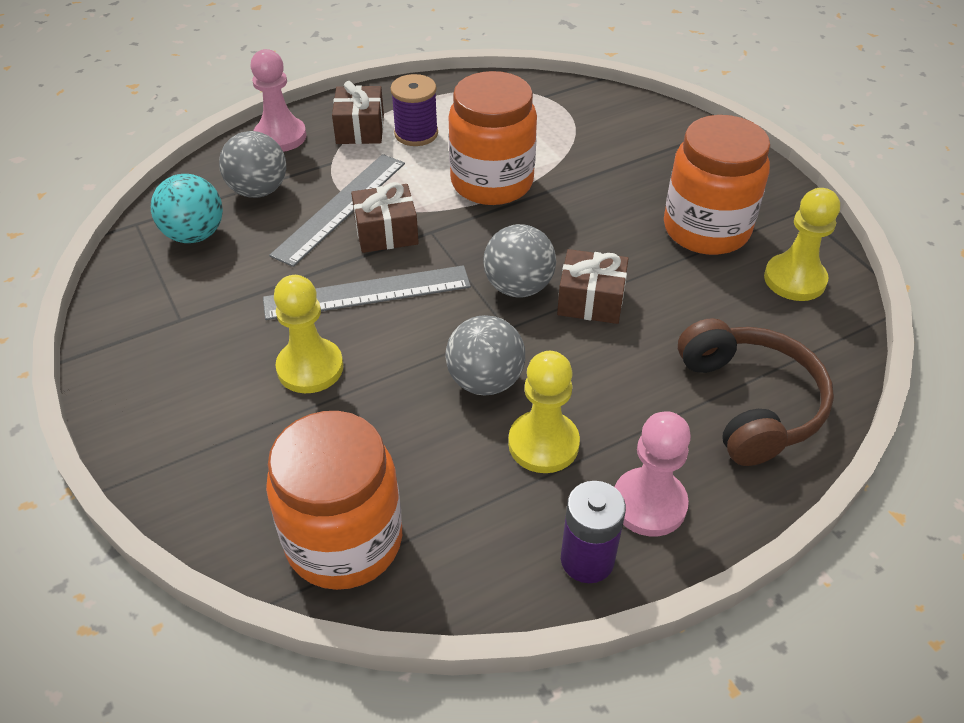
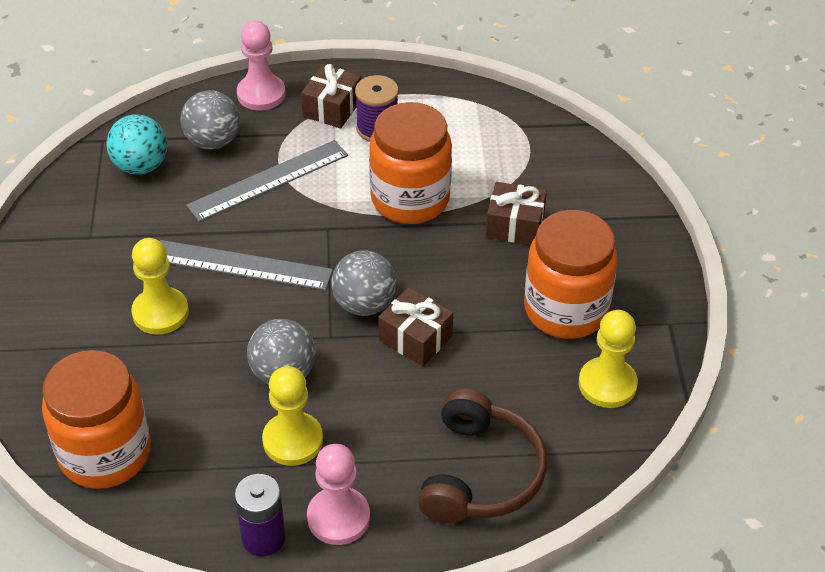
camera: 25 degrees right, 0 degrees up
brown gift [351,182,419,253] -> brown gift moved to [486,182,547,245]

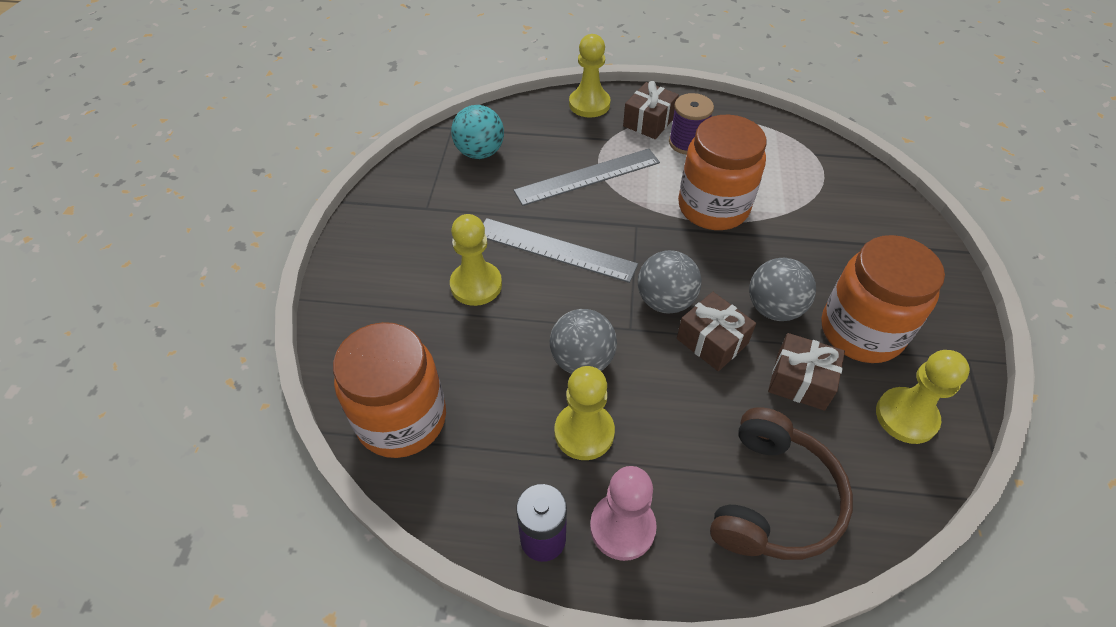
camera: 10 degrees right, 5 degrees up
grey ball [181,90,240,150] -> grey ball moved to [749,258,816,321]
pink pawn [237,21,285,111] -> yellow pawn [569,34,611,118]
brown gift [486,182,547,245] -> brown gift moved to [768,333,845,411]

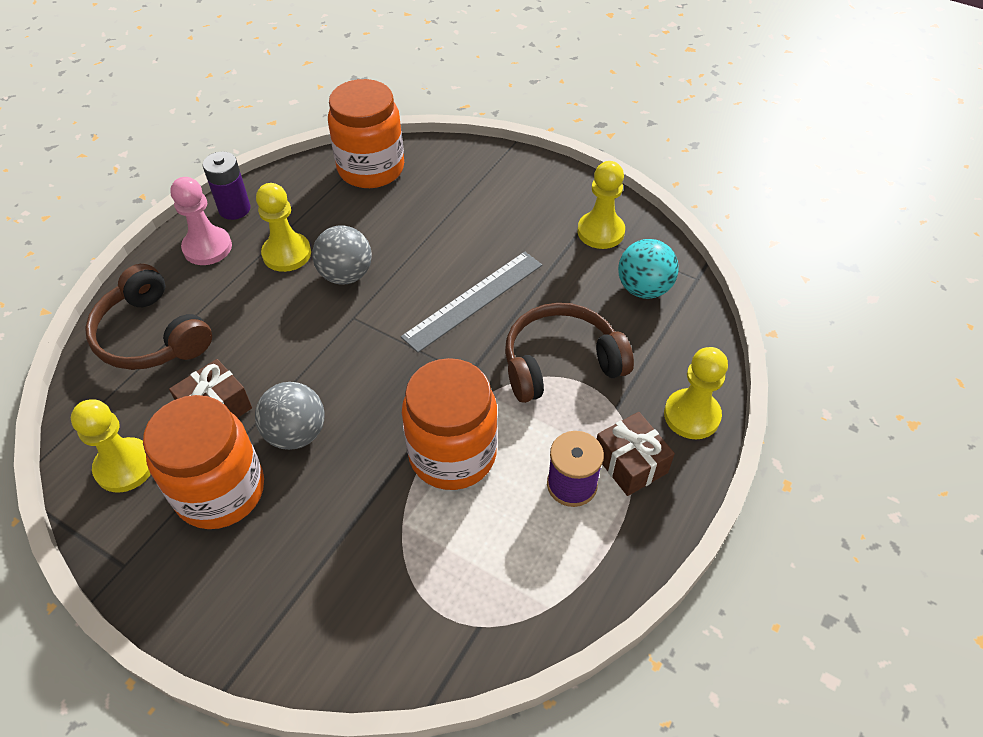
camera: 115 degrees right, 0 degrees up
yellow pawn [450,214,502,306] -> yellow pawn moved to [578,161,625,249]
grey ruler [514,148,660,206] -> brown headphones [505,303,634,403]
grey ball [638,250,701,314] -> none
brown gift [677,292,756,371] -> none

